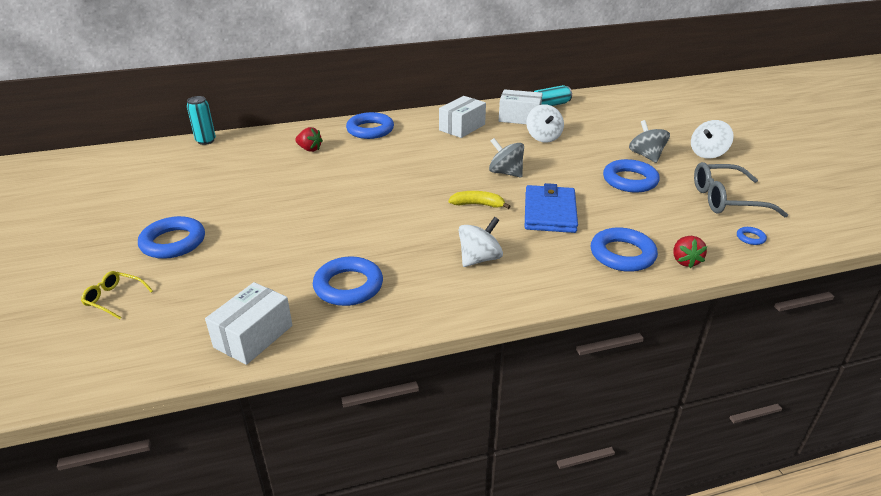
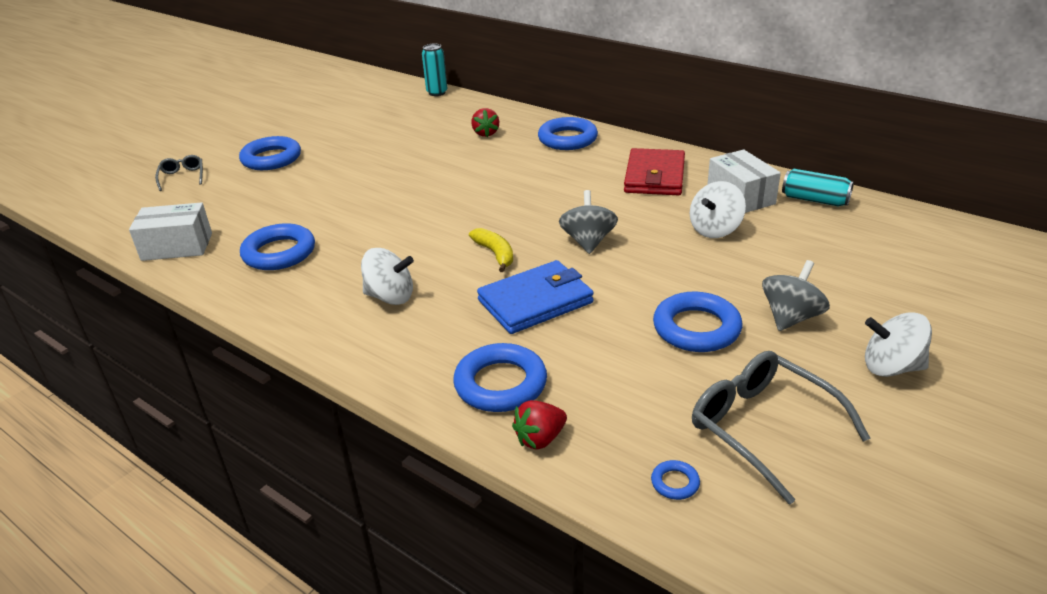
camera: 55 degrees right, 0 degrees up
yellow glasses [81,271,153,319] -> grey glasses [155,155,203,191]
white box [439,96,486,138] -> red wallet [624,148,685,195]

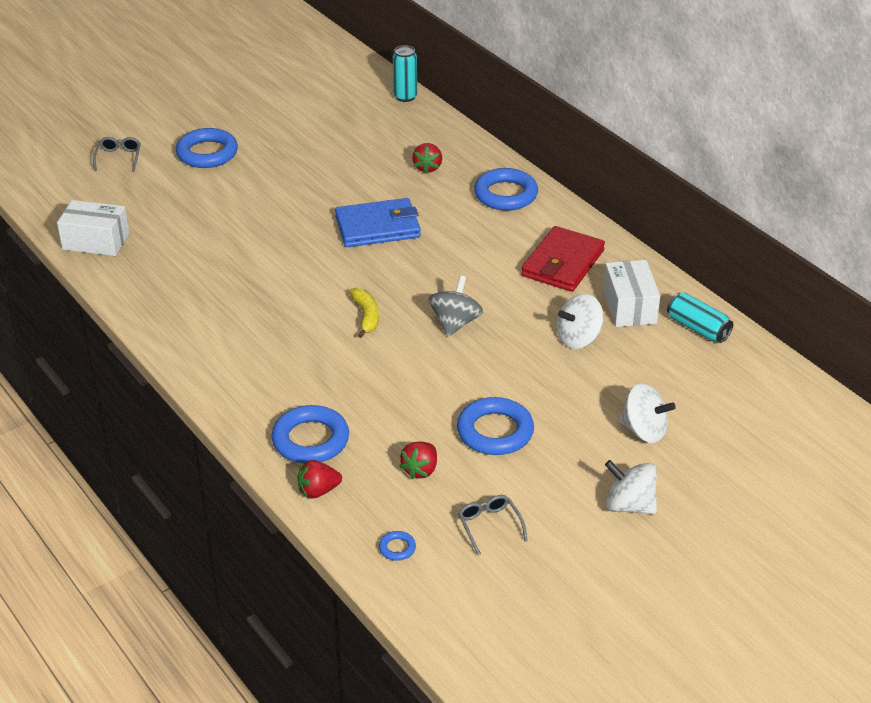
camera: 15 degrees right, 5 degrees up
blue ring [240,223,315,270] -> none
white spinning top [361,248,414,305] -> white spinning top moved to [619,383,676,443]
blue wallet [477,260,594,334] -> blue wallet moved to [335,198,421,247]
grey glasses [692,351,871,505] -> grey glasses [458,495,528,556], size x0.52
grey spinning top [762,260,830,331] -> none
none -> red strawberry [400,442,437,479]

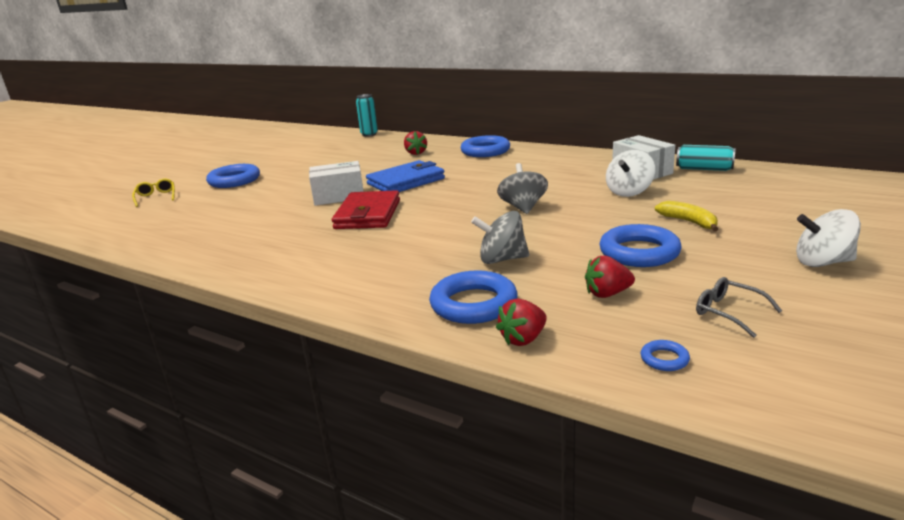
camera: 20 degrees left, 15 degrees down
white box [57,200,129,256] -> white box moved to [309,161,364,206]
grey glasses [93,137,141,172] -> yellow glasses [132,179,175,207]
yellow banana [349,288,379,338] -> yellow banana moved to [655,201,718,231]
red strawberry [400,442,437,479] -> red strawberry turned 75 degrees clockwise [585,255,635,298]
red wallet [521,226,605,292] -> red wallet moved to [332,190,400,229]
white spinning top [619,383,676,443] -> none
none -> grey spinning top [471,211,529,264]

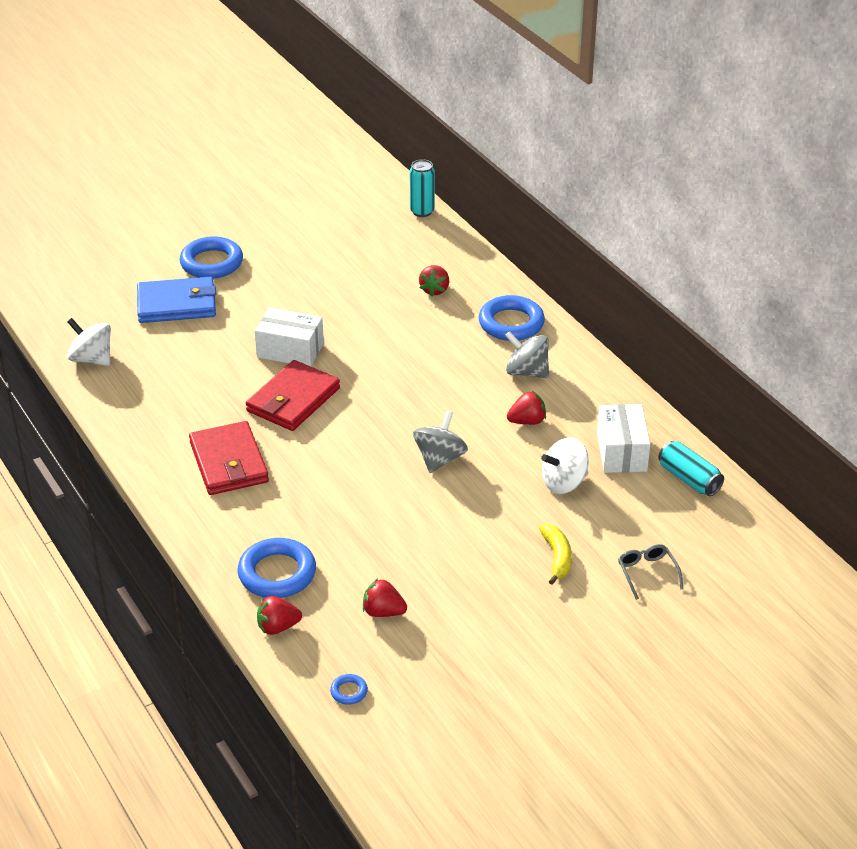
camera: 25 degrees right, 15 degrees up
yellow glasses [132,179,175,207] -> none
blue wallet [366,160,445,192] -> blue wallet moved to [137,277,216,323]
grey spinning top [471,211,529,264] -> grey spinning top moved to [505,331,549,378]
blue ring [600,224,681,267] -> none
grey glasses [696,277,782,338] -> grey glasses moved to [618,544,683,600]
white spinning top [796,209,861,267] -> white spinning top moved to [67,318,111,366]
none -> red wallet [189,421,269,495]
none -> red strawberry [507,391,546,425]

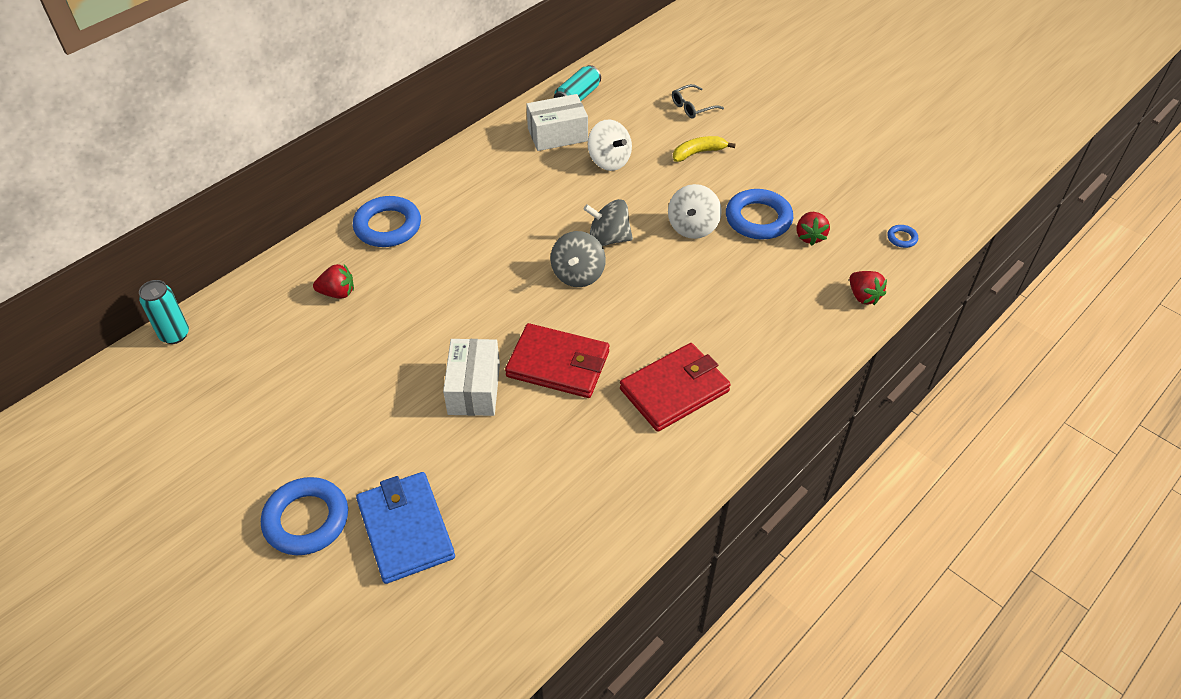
camera: 105 degrees left, 10 degrees up
white spinning top [67,318,111,366] -> white spinning top moved to [668,184,722,239]
blue ring [237,538,316,598] -> blue ring moved to [726,189,793,240]
grey spinning top [505,331,549,378] -> grey spinning top moved to [550,231,606,287]
red strawberry [507,391,546,425] -> none

